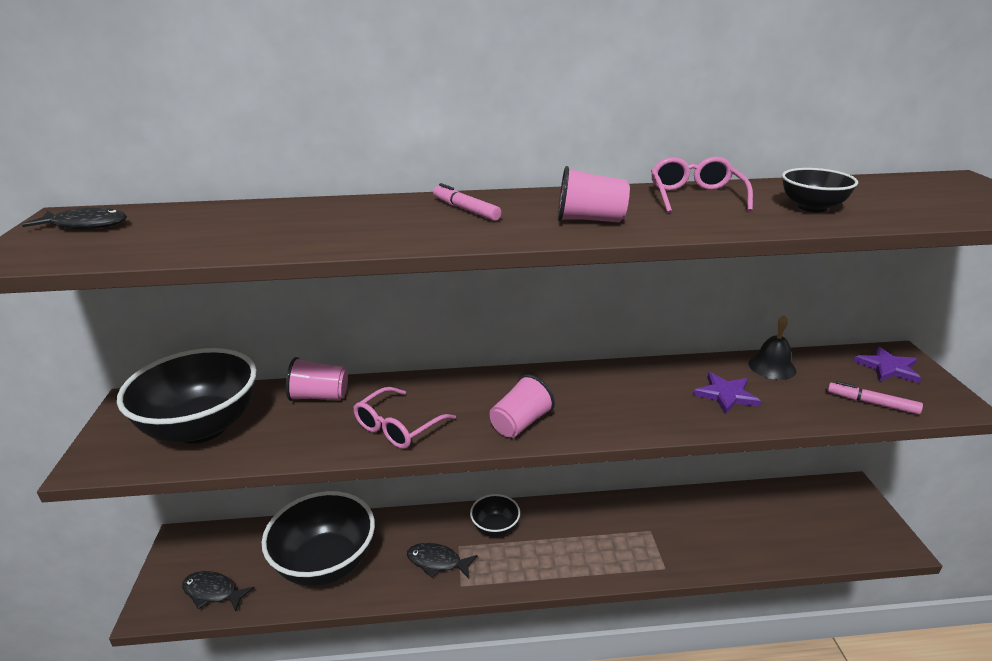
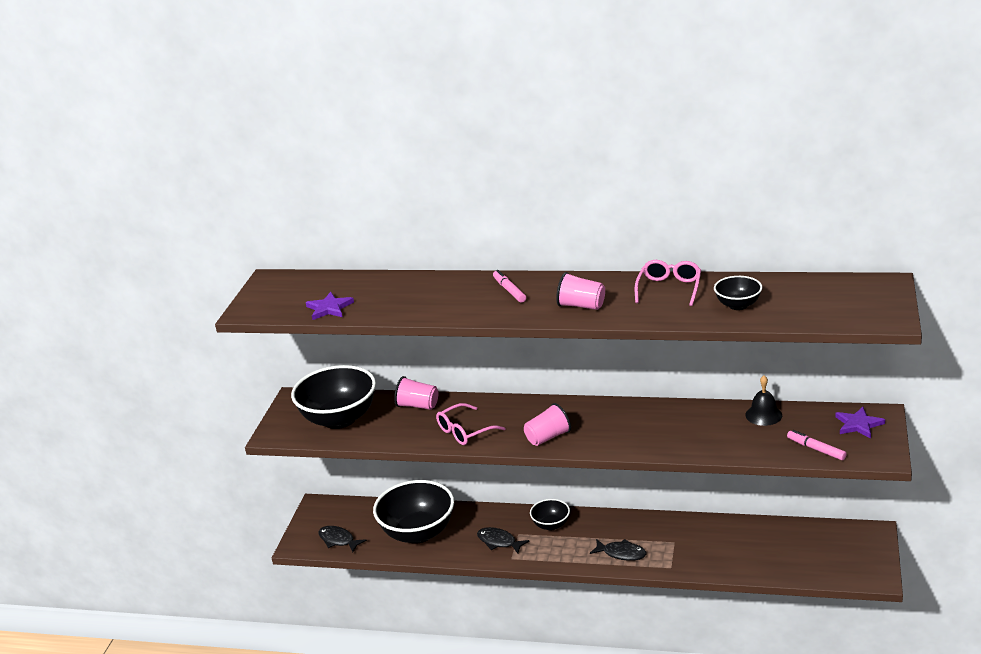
camera: 20 degrees right, 0 degrees up
black fish [22,208,127,229] -> black fish moved to [590,539,646,561]
purple star [693,372,761,415] -> purple star moved to [306,292,354,320]

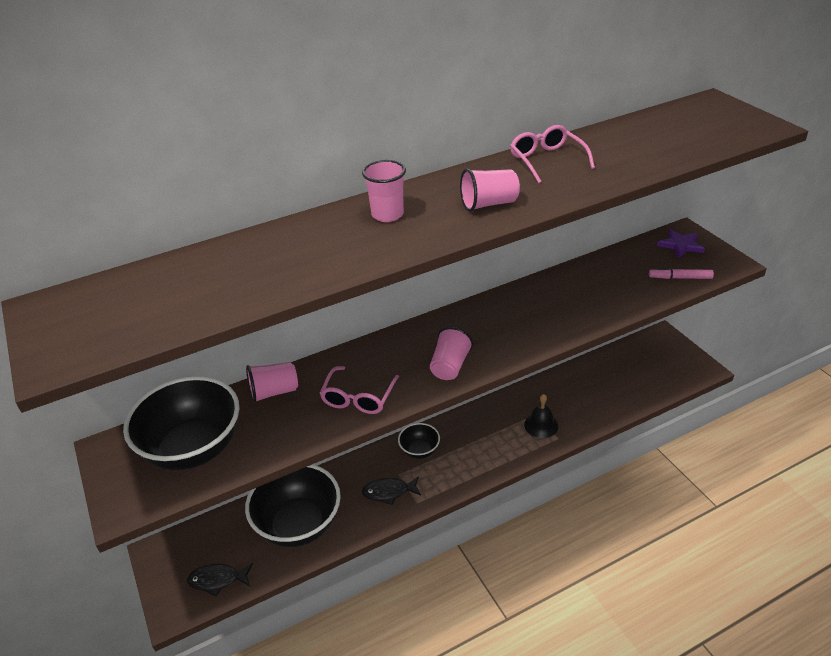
camera: 40 degrees left, 10 degrees up
purple star [306,292,354,320] -> none
pink marker [493,270,526,303] -> pink cup [362,160,406,222]
black fish [590,539,646,561] -> none
black bowl [714,276,762,310] -> none
black bell [746,375,782,426] -> black bell moved to [524,394,558,438]

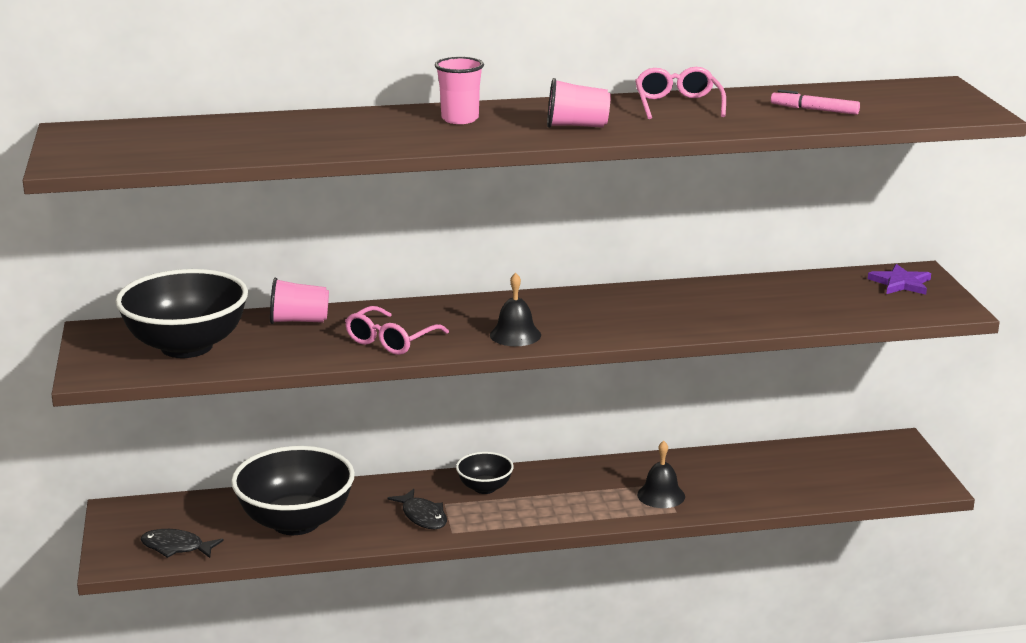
camera: 15 degrees right, 15 degrees down
black fish [362,476,421,505] -> black fish turned 135 degrees counterclockwise [387,489,447,529]
pink cup [430,327,473,380] -> black bell [490,273,541,346]
pink marker [649,268,714,279] -> pink marker moved to [771,89,860,115]

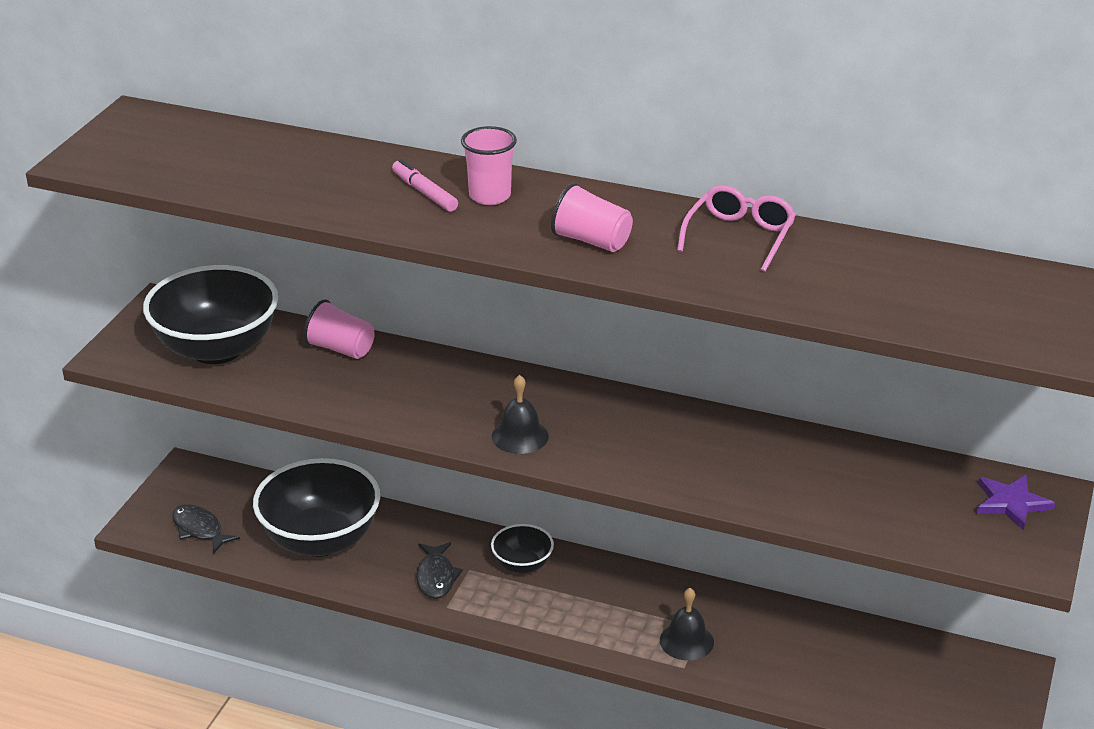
camera: 30 degrees right, 10 degrees up
pink glasses [345,306,449,355] -> none
pink marker [771,89,860,115] -> pink marker moved to [392,159,458,212]

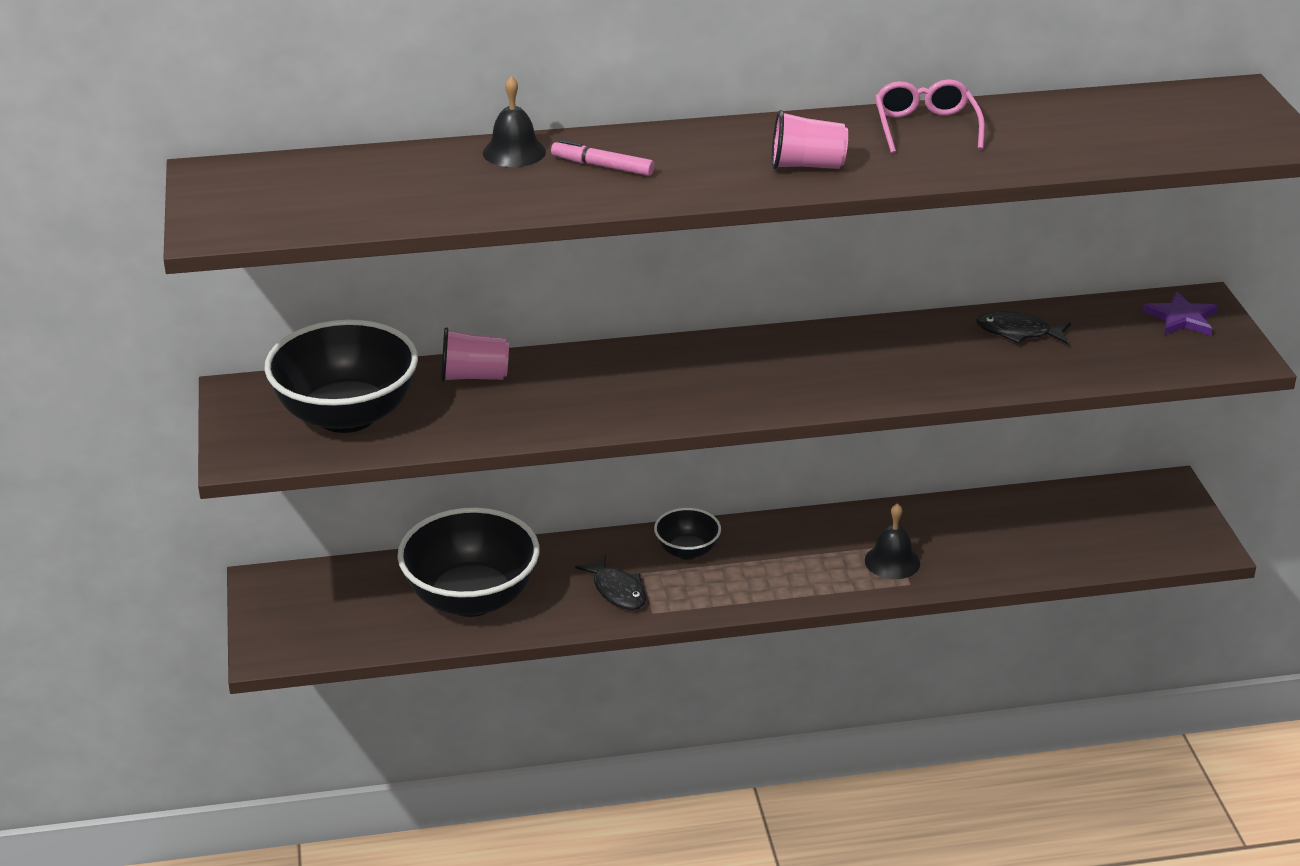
camera: 30 degrees left, 0 degrees up
black fish [172,504,240,553] -> black fish moved to [976,311,1071,344]
pink cup [461,126,517,205] -> none
black bell [492,375,549,454] -> black bell moved to [483,76,546,167]

